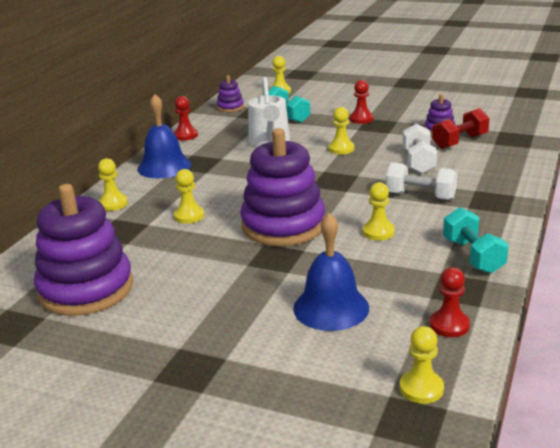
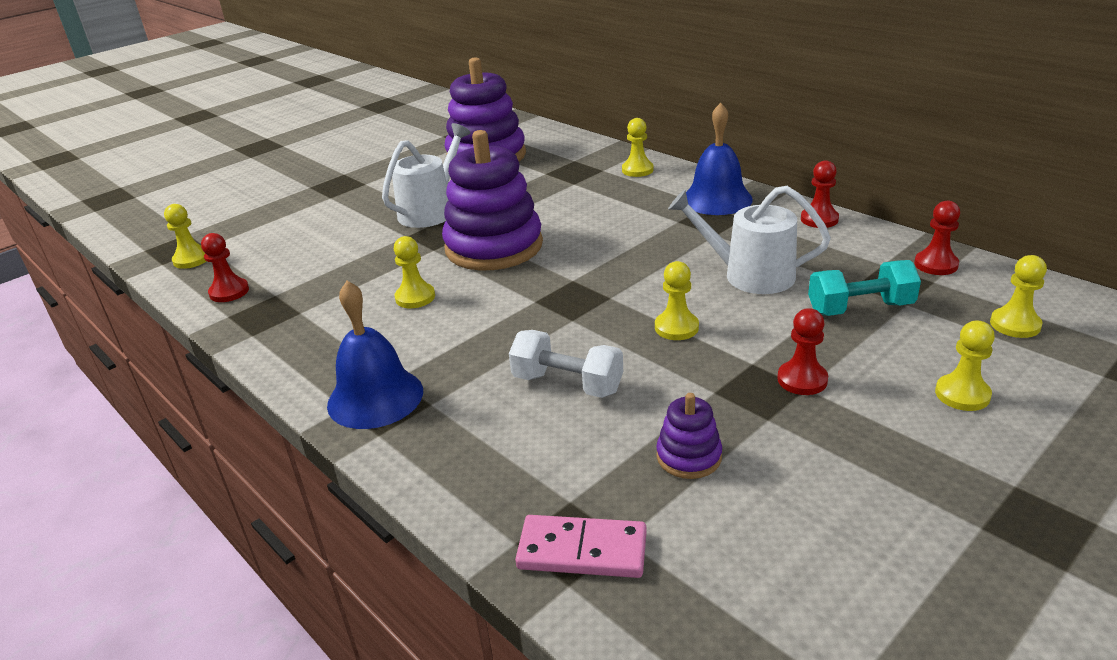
camera: 115 degrees right, 5 degrees up
yellow pawn [174,169,204,224] -> yellow pawn moved to [935,321,995,411]
purple stacking toy [217,75,244,112] -> red pawn [914,201,960,275]
blue bell [293,213,369,331] -> blue bell moved to [327,281,423,429]
white dumbbell [386,162,457,200] -> none
red dumbbell [432,108,490,149] -> none
turquoise dumbbell [443,207,509,274] -> none
none -> white watering can [382,123,470,228]
none -> pink domino [515,515,647,578]

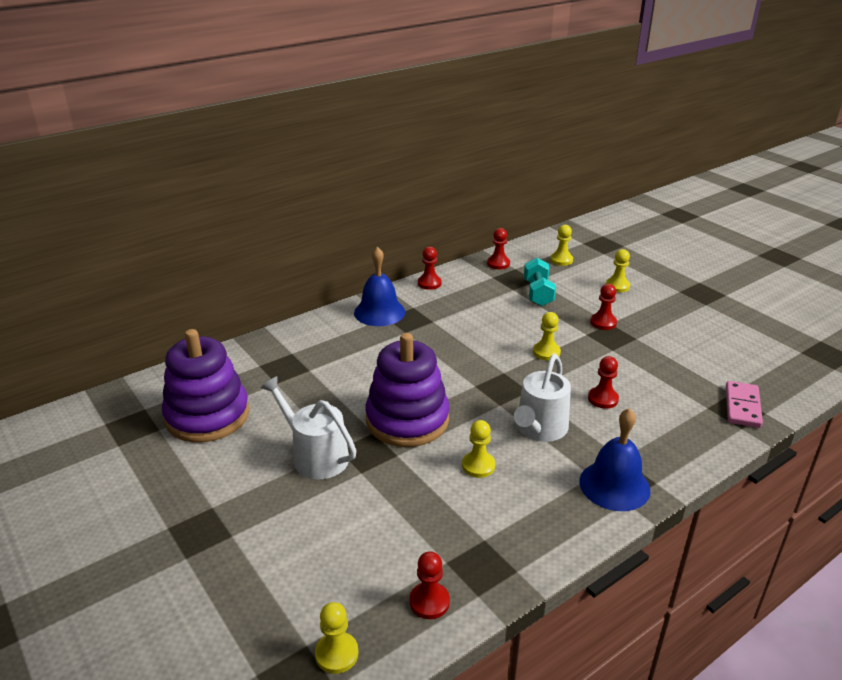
camera: 85 degrees left, 0 degrees up
white dumbbell [509,330,623,398] -> red pawn [588,356,619,409]
yellow pawn [622,118,654,177] -> none
purple stacking toy [656,393,722,479] -> none
white watering can [668,186,831,294] -> white watering can moved to [514,354,571,442]

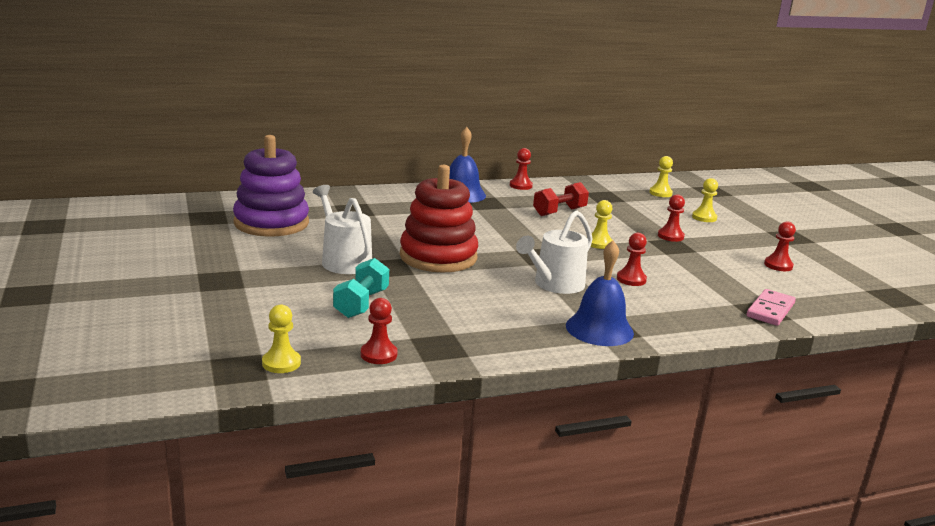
camera: 15 degrees right, 10 degrees down
purple stacking toy [365,333,450,447] -> red stacking toy [400,165,478,273]
yellow pawn [462,420,495,478] -> none
red pawn [487,228,510,269] -> red pawn moved to [764,221,796,271]
turquoise dumbbell [524,258,556,306] -> turquoise dumbbell moved to [333,258,389,318]
none -> red dumbbell [533,182,589,216]

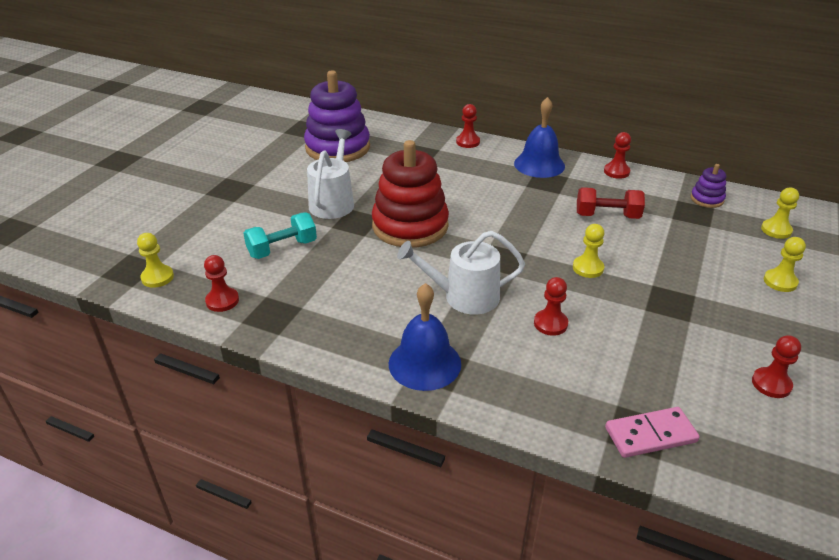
camera: 45 degrees right, 15 degrees up
red pawn [658,194,685,242] -> red pawn moved to [456,104,480,148]
none -> purple stacking toy [691,164,726,208]

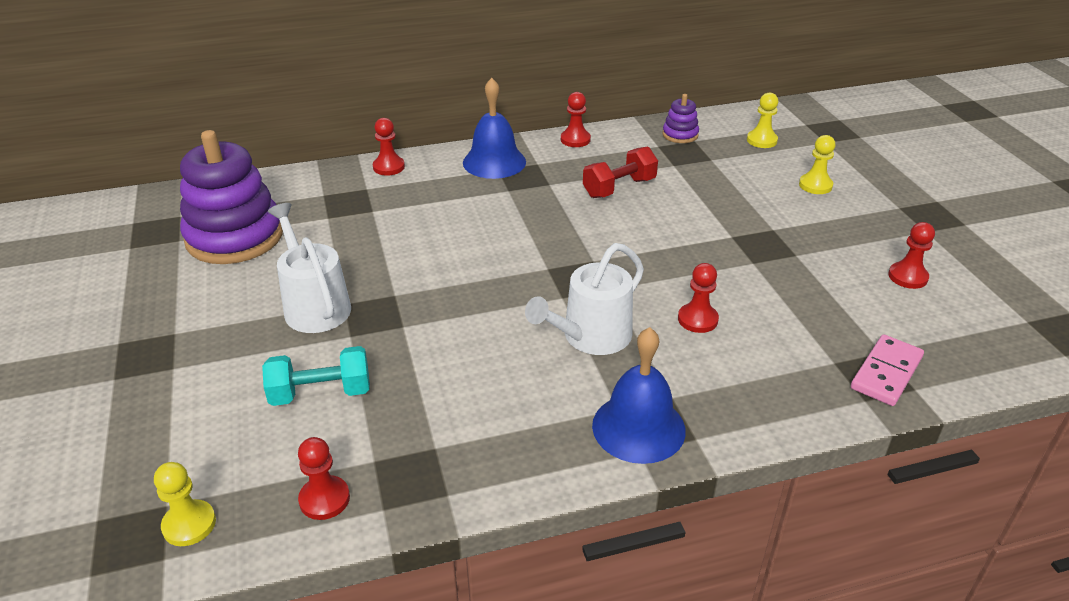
camera: 40 degrees left, 0 degrees up
turquoise dumbbell [243,213,317,259] -> turquoise dumbbell turned 60 degrees clockwise [262,346,370,406]
red stacking toy [372,140,449,248] -> none
yellow pawn [573,224,604,278] -> none

